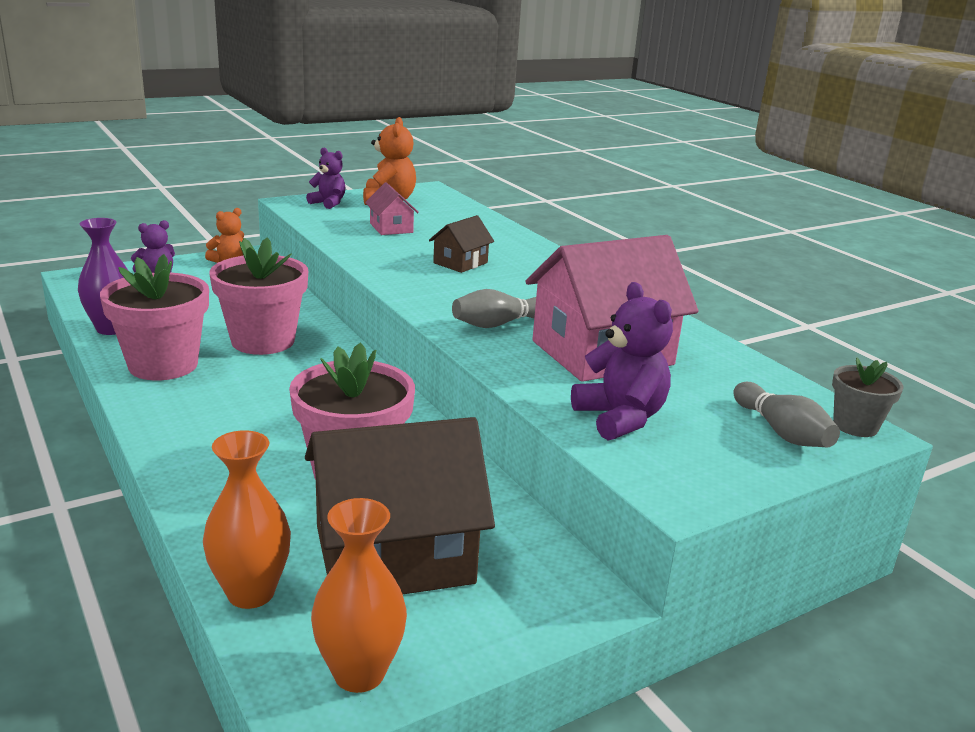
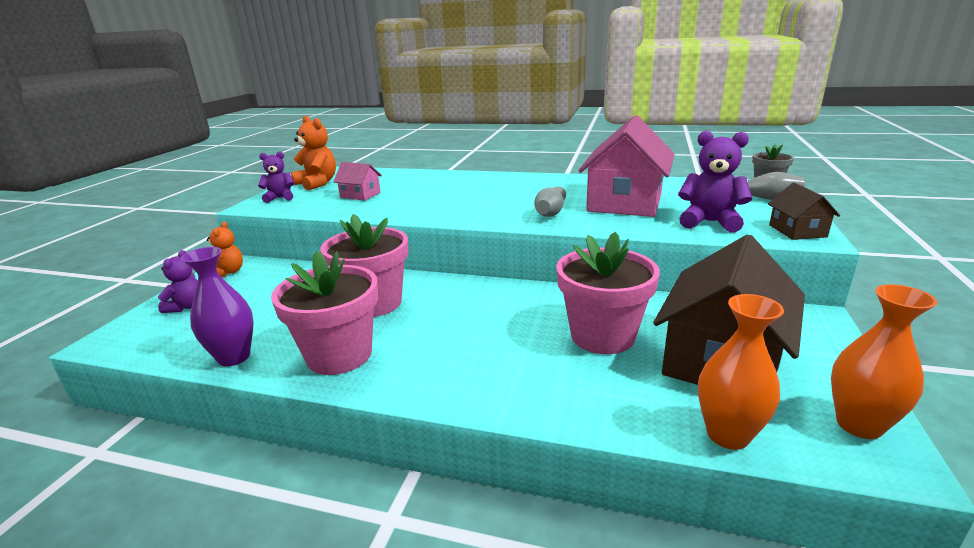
camera: 40 degrees left, 0 degrees up
brown house [429,215,494,273] -> brown house moved to [768,183,840,240]

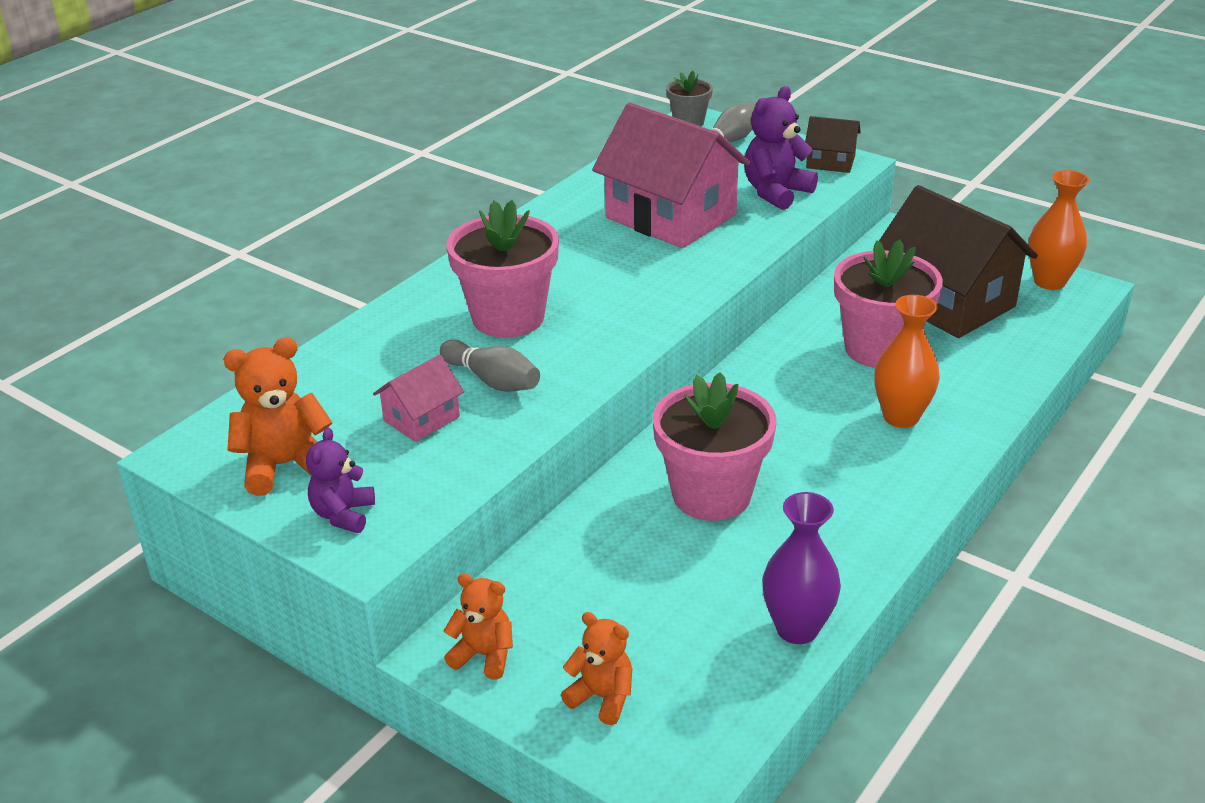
camera: 70 degrees left, 10 degrees up
purple teddy bear [158,250,198,313] -> orange teddy bear [561,612,632,725]
pink flower pot [271,251,378,375] -> pink flower pot moved to [447,200,559,338]
grey bowling pin [534,186,566,217] -> grey bowling pin moved to [440,340,540,392]
orange vase [698,294,784,450] -> orange vase moved to [874,295,940,428]

